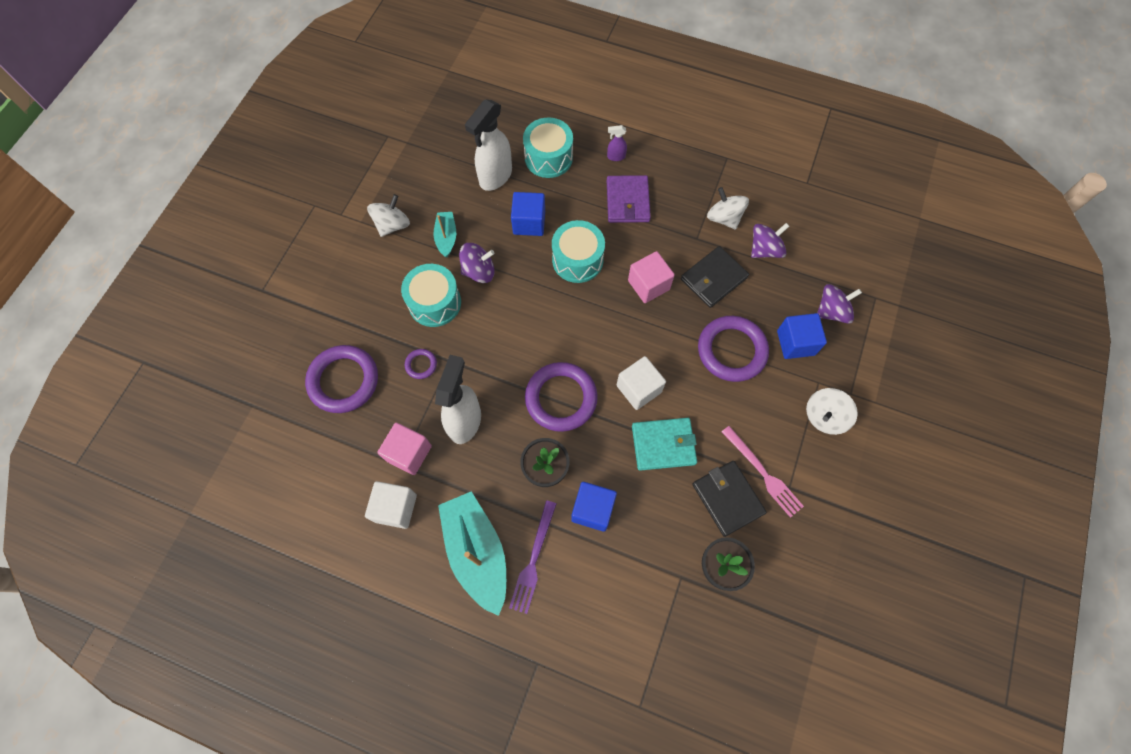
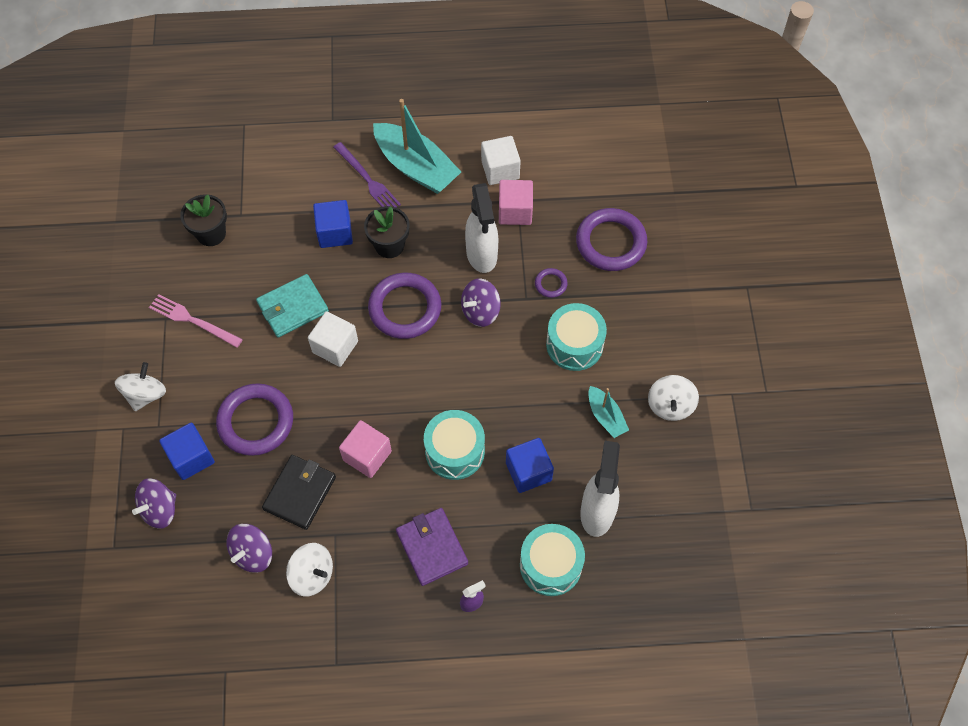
camera: 155 degrees right, 5 degrees down
purple spinning top [459,243,495,283] -> purple spinning top moved to [461,279,501,327]
purple fork [509,500,557,614] -> purple fork turned 150 degrees clockwise [333,142,401,208]
black wallet [692,461,767,537] -> none

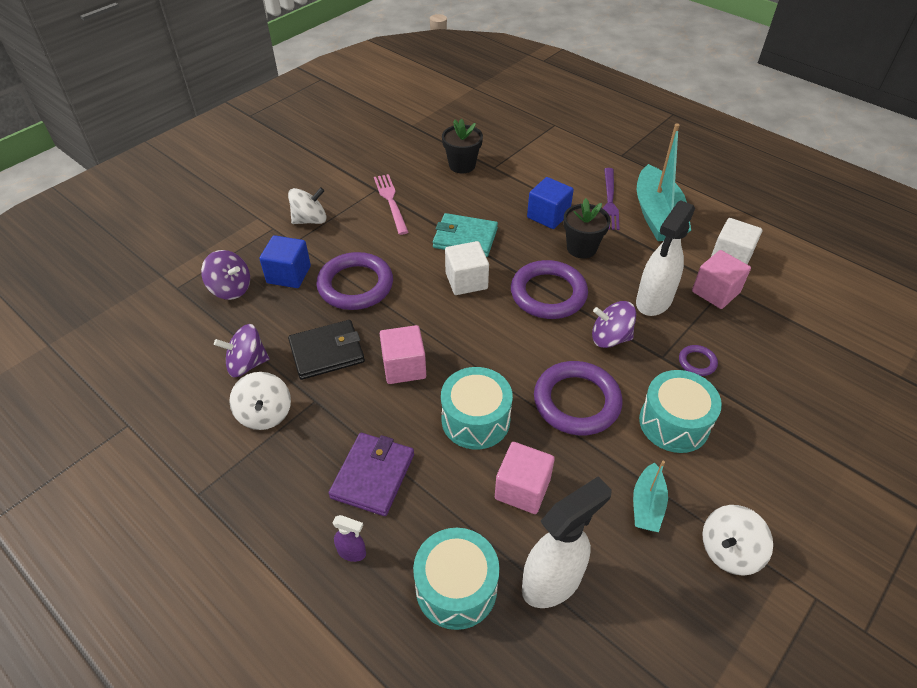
camera: 45 degrees right, 15 degrees down
purple spinning top [132,478,176,529] -> purple spinning top turned 150 degrees counterclockwise [201,250,250,300]
blue cube [506,438,554,493] -> pink cube [495,442,555,514]
purple ring [576,208,647,271] -> purple ring moved to [534,361,623,435]

